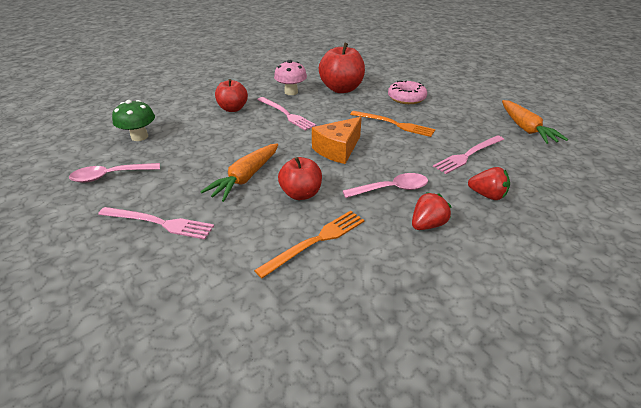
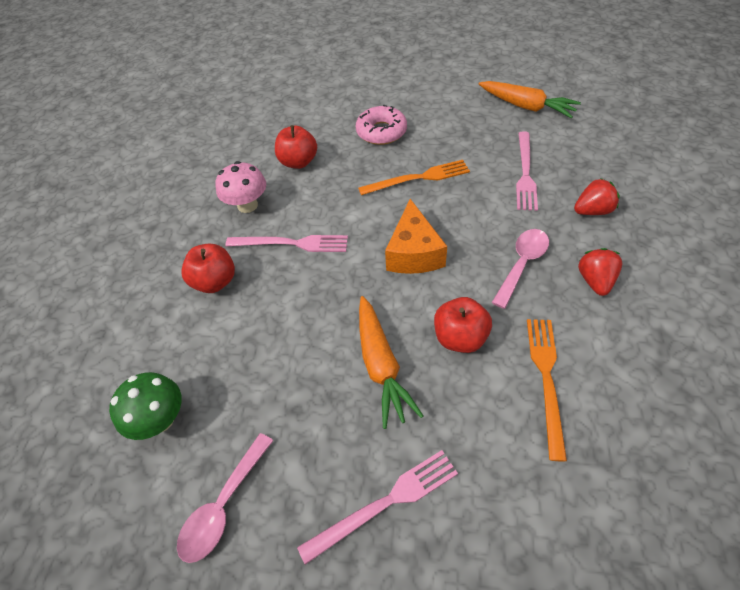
camera: 40 degrees left, 15 degrees up
red apple [319,42,365,93] -> red apple [275,125,317,169], size x0.64

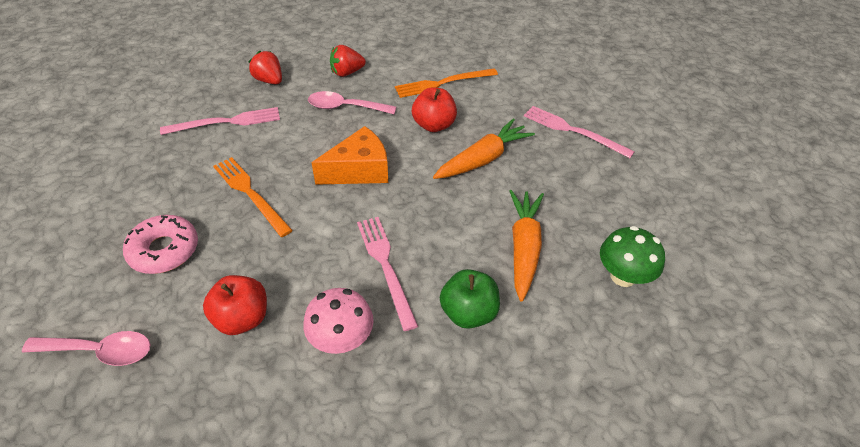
camera: 120 degrees left, 5 degrees down
pink spoon [177,433,273,563] -> pink spoon moved to [22,331,151,366]
red apple [181,243,235,293] -> green apple [440,269,500,329]
orange carrot [479,81,581,118] -> orange carrot moved to [510,190,544,302]

